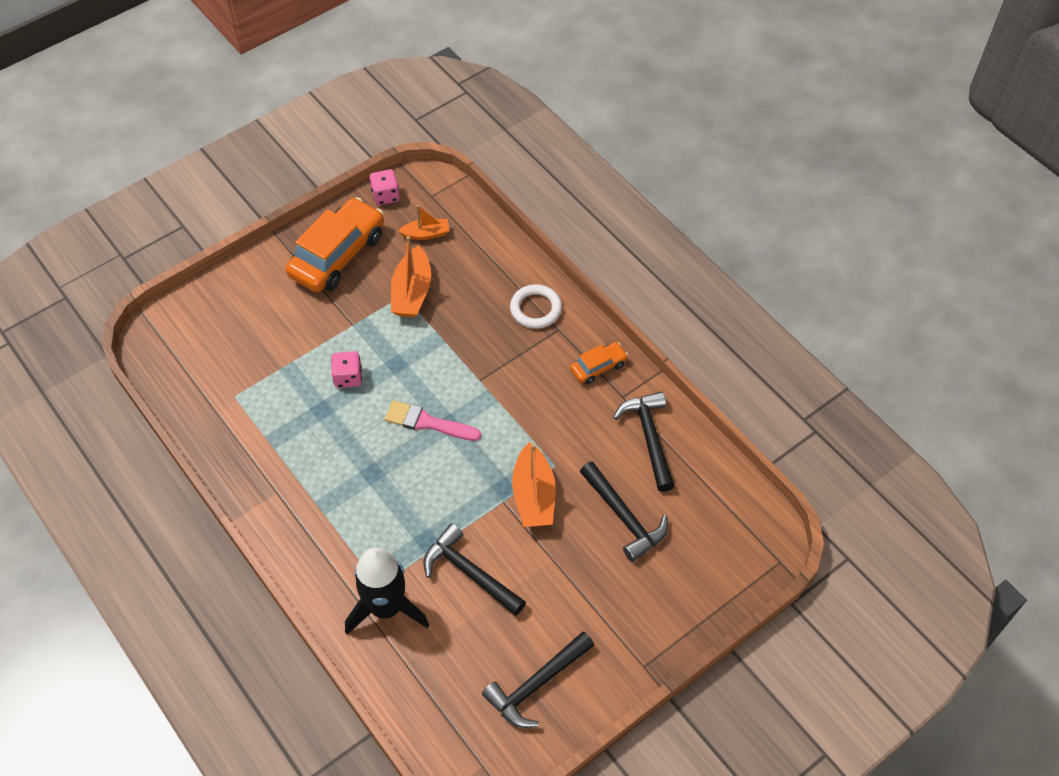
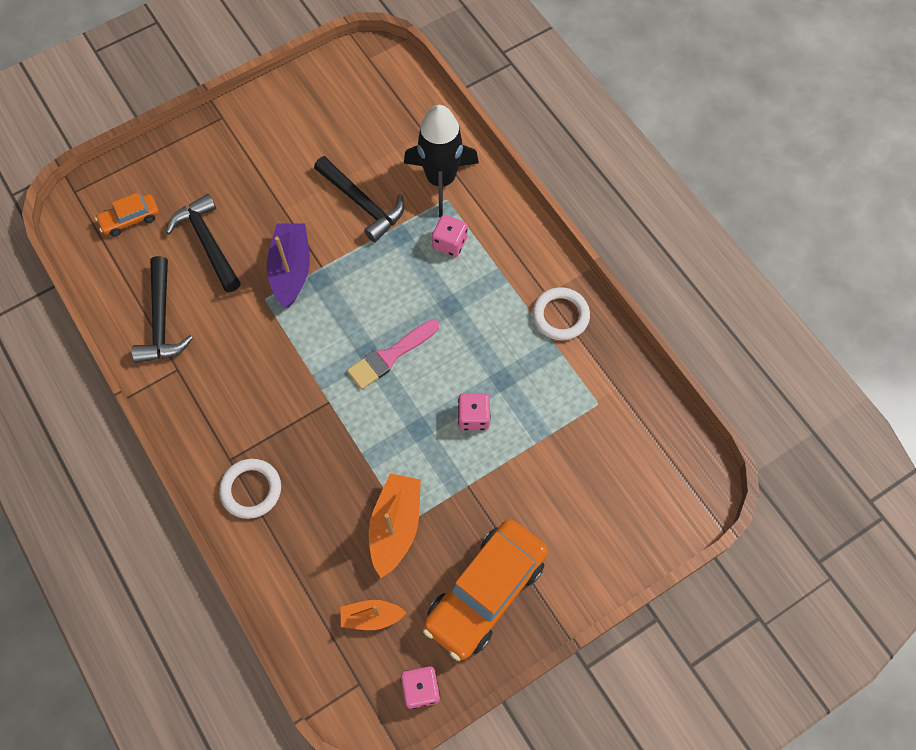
camera: 175 degrees left, 10 degrees up
pink brush [385,400,481,441] -> pink brush turned 120 degrees clockwise [347,319,439,389]
black hammer [482,631,594,728] -> none
orange boat [512,442,556,527] -> purple boat [266,223,310,308]
orange car [570,342,628,384] -> orange car moved to [95,193,159,237]
none -> pink dice [432,215,468,257]
none -> white ring [532,287,590,340]

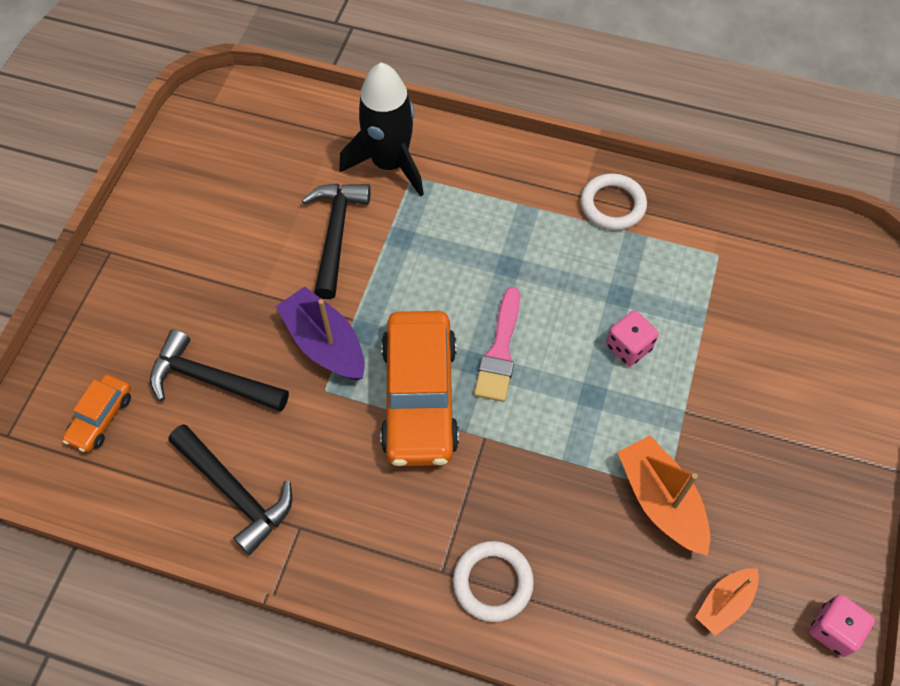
camera: 40 degrees left, 5 degrees down
black hammer [314,156,404,242] -> black hammer turned 90 degrees counterclockwise [302,184,371,299]
orange car [423,519,548,661] -> orange car moved to [380,311,459,466]
pink dice [432,215,468,257] -> none

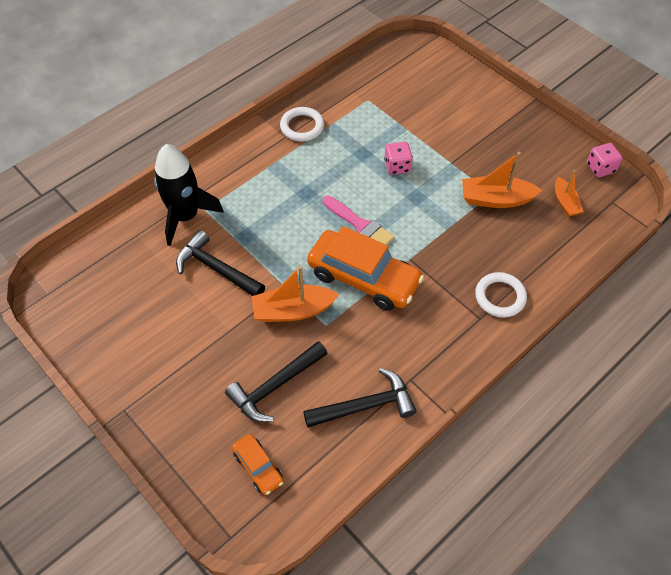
camera: 60 degrees left, 5 degrees down
purple boat [276,286,365,381] -> orange boat [251,266,339,322]

